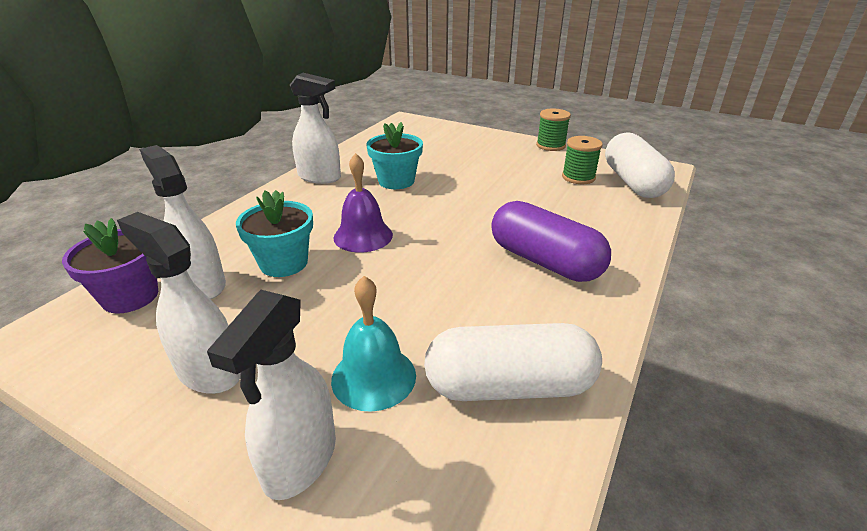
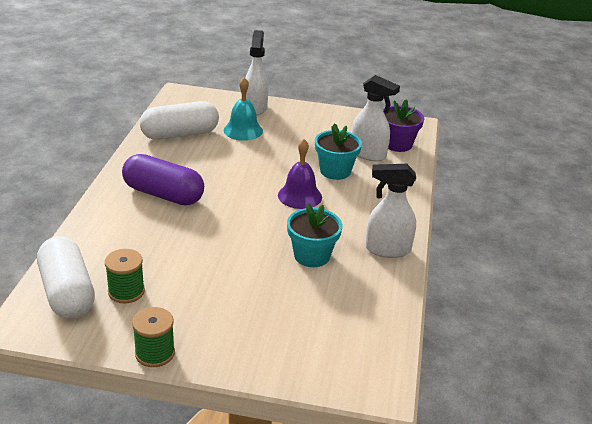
camera: 160 degrees right, 0 degrees up
white spray bottle [117,212,241,394] -> none

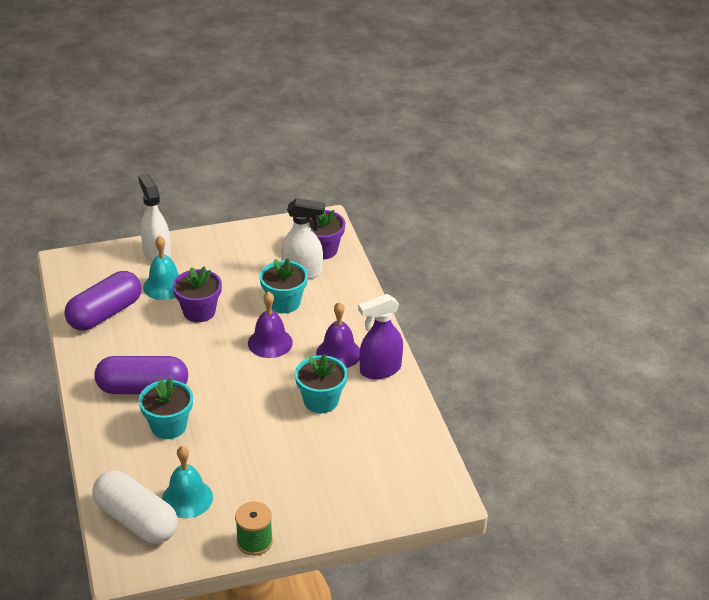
camera: 25 degrees left, 5 degrees up
green spool [105,249,145,303] -> turquoise bell [162,446,213,518]
white capsule [140,101,219,140] -> purple capsule [64,271,142,331]
white spray bottle [365,164,416,258] -> purple spray bottle [358,294,403,379]
none -> turquoise flower pot [139,378,193,439]
none -> purple flower pot [173,266,222,322]
none -> purple bell [316,302,360,368]

